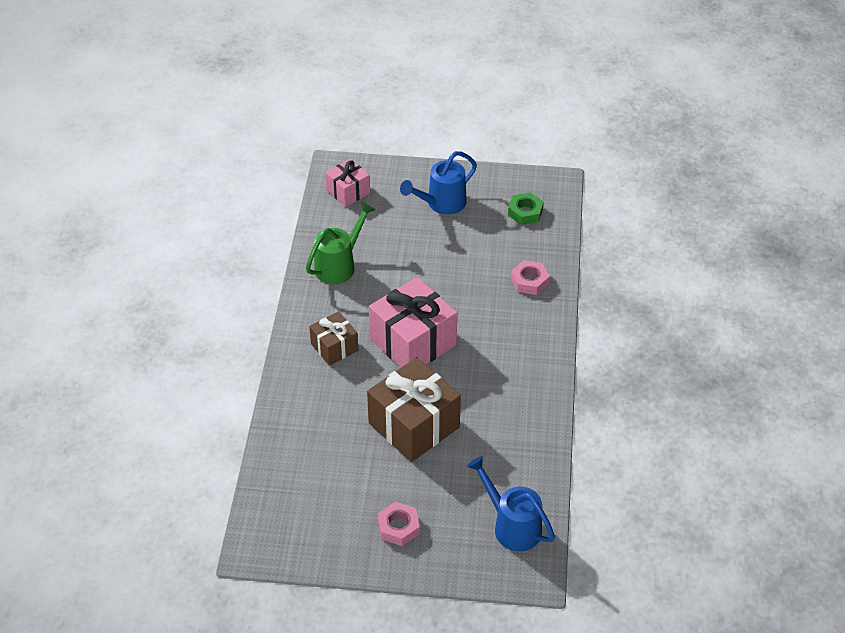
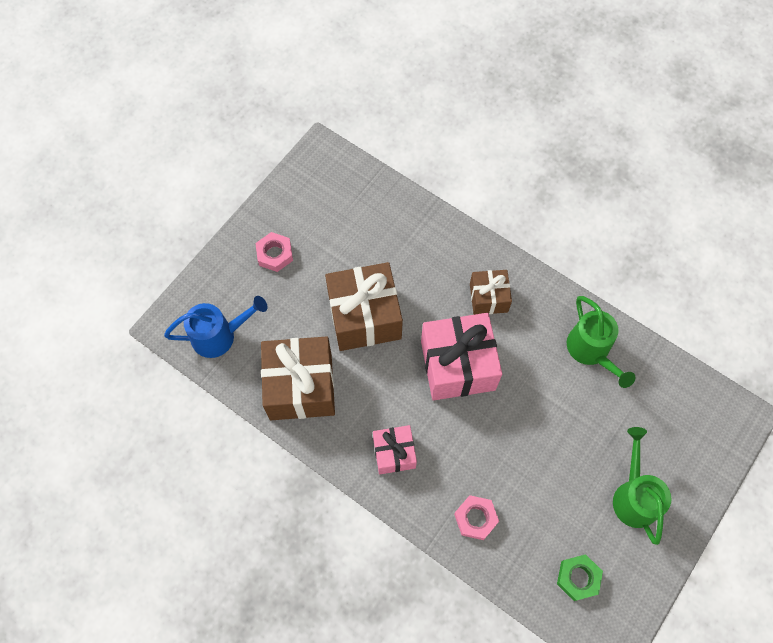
camera: 120 degrees right, 20 degrees up
pink gift [325,159,370,207] -> pink gift moved to [373,425,417,474]
blue watering can [400,151,477,215] -> green watering can [613,427,672,545]
none -> brown gift [261,336,335,420]

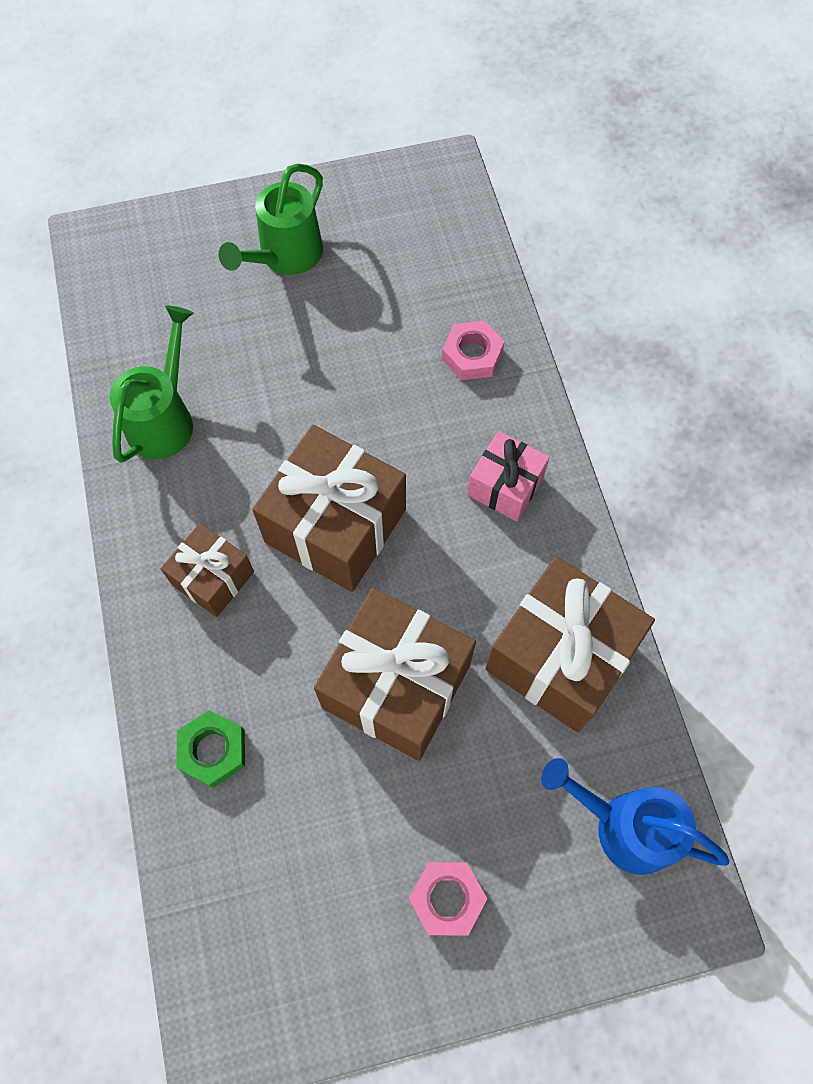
camera: 140 degrees left, 0 degrees up
pink gift [421,313,502,400] -> brown gift [252,425,406,592]
green nut [557,554,603,601] -> green nut moved to [176,710,245,788]

